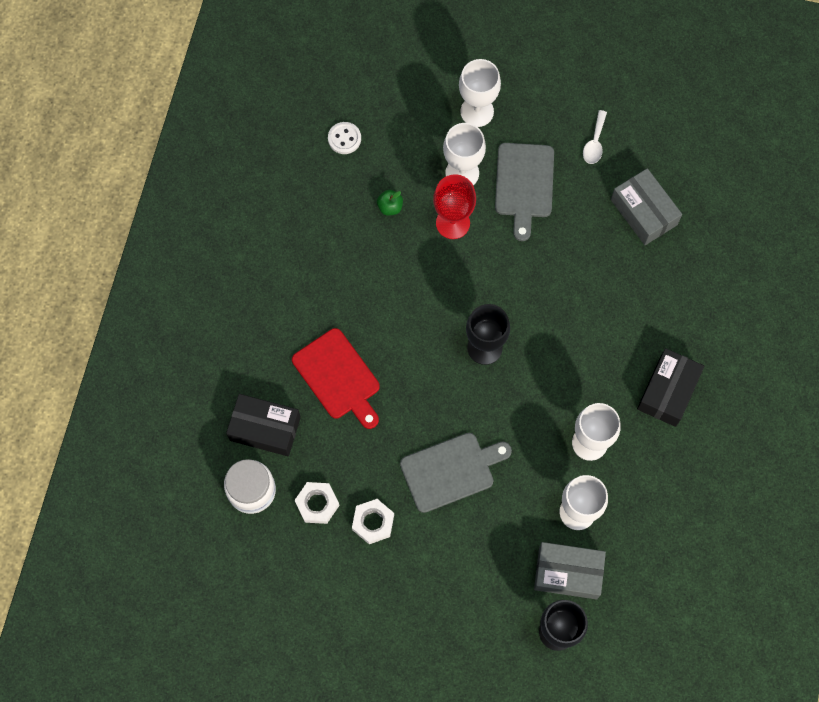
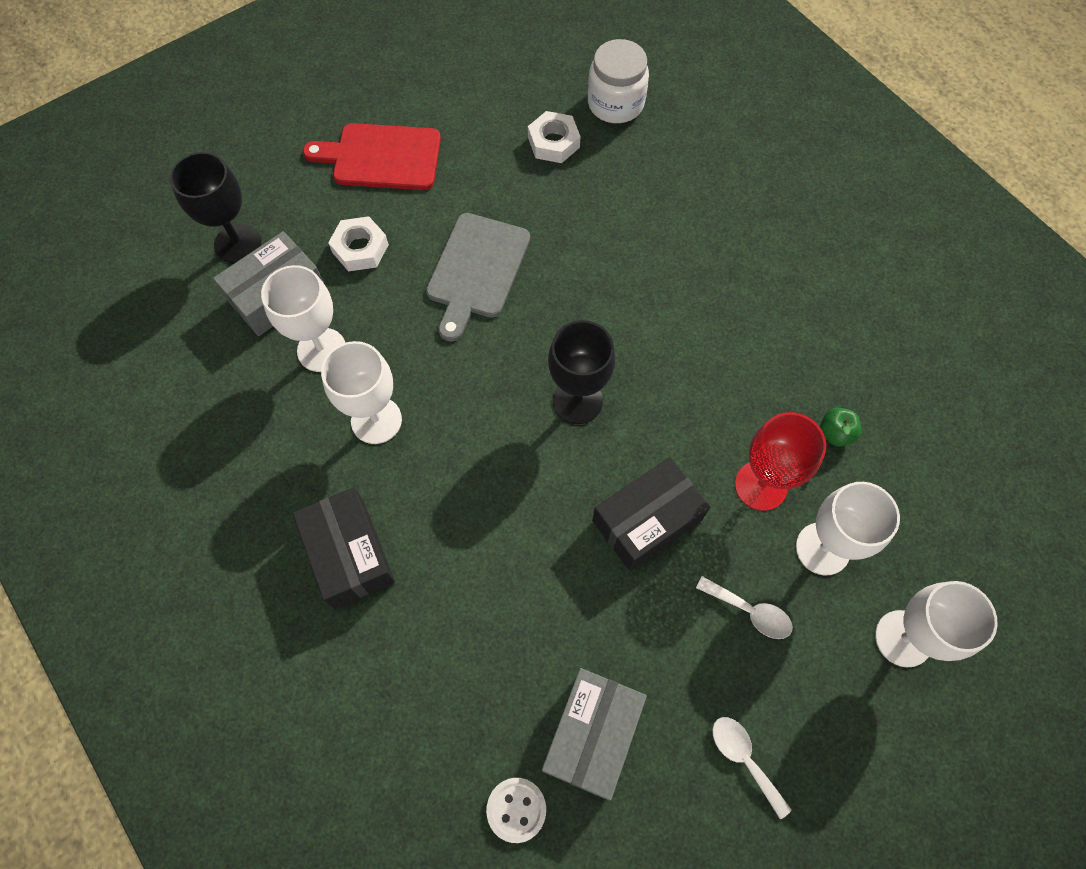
camera: 130 degrees right, 5 degrees down
black box [226,394,301,456] -> black box moved to [592,457,710,571]
red cutting board [292,328,380,429] -> red cutting board moved to [303,123,441,190]
white button [328,122,361,154] -> white button moved to [486,778,546,843]
white nut [352,499,394,544] -> white nut moved to [328,216,389,271]
grey cutting board [495,143,554,241] -> white spoon [696,576,793,639]
grey box [611,168,682,245] -> grey box turned 75 degrees counterclockwise [542,668,647,801]

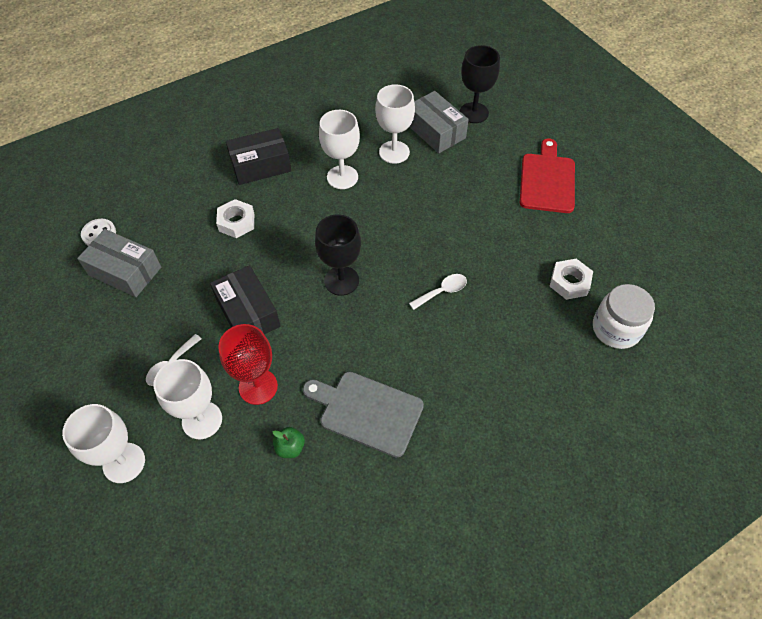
camera: 95 degrees right, 10 degrees down
white nut [328,216,389,271] -> white nut moved to [216,199,254,238]
grey cutting board [426,213,530,341] -> grey cutting board moved to [303,372,424,458]
white spoon [712,717,792,819] -> white spoon moved to [409,274,467,310]

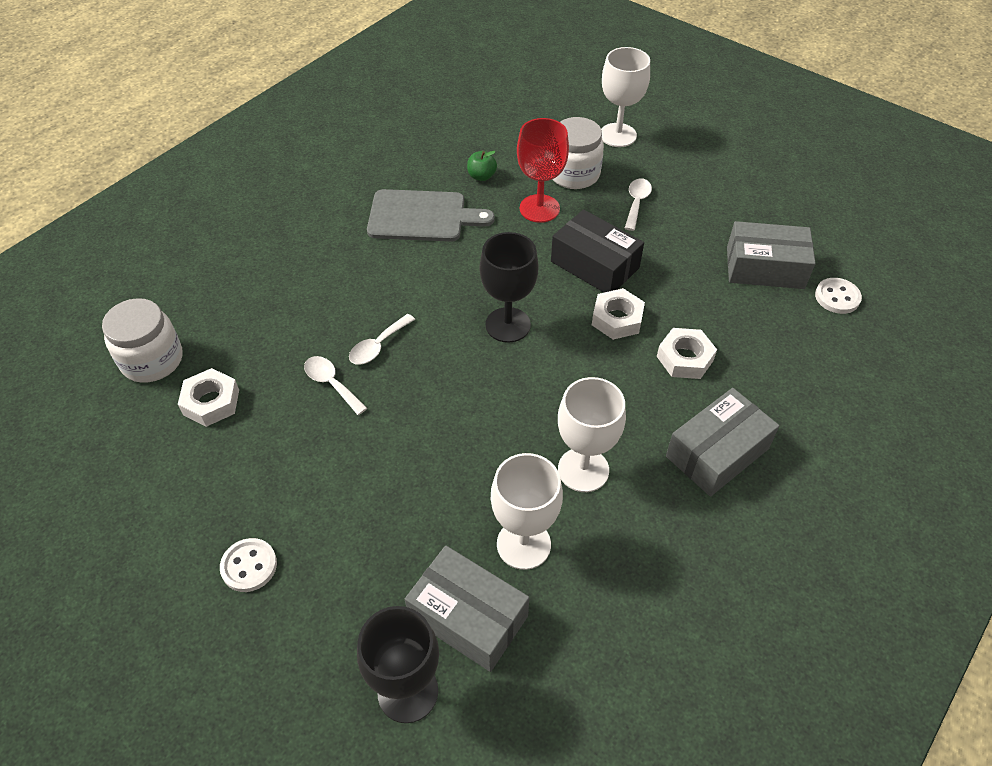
camera: 160 degrees right, 5 degrees down
white goblet [154,359,222,439] -> white jar [552,117,604,189]
black box [226,128,291,185] -> grey box [666,388,780,497]
red cutting board [520,139,575,213] -> white button [220,538,277,592]
none -> white spoon [304,356,367,415]
none -> white nut [592,288,645,340]

